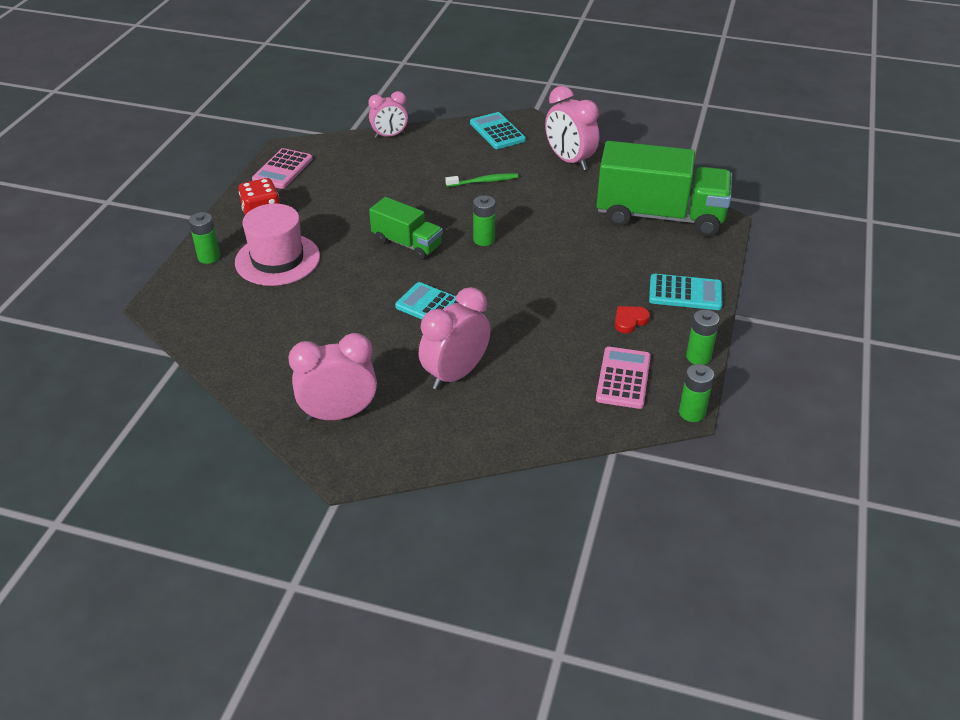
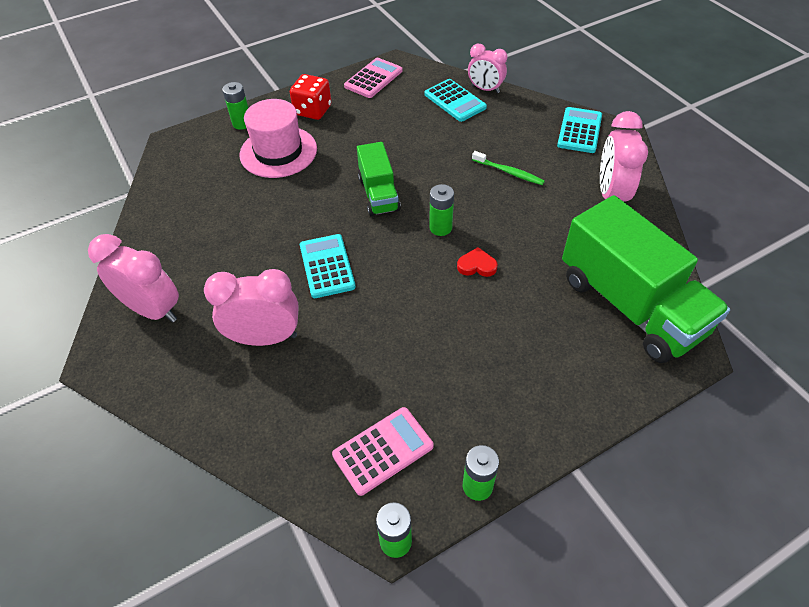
camera: 45 degrees right, 10 degrees up
pink calculator [252,148,313,189] -> pink calculator turned 150 degrees clockwise [344,58,402,98]
red heart [615,306,650,333] -> red heart moved to [457,247,498,277]
turquoise calculator [649,274,722,310] -> turquoise calculator moved to [424,79,487,122]

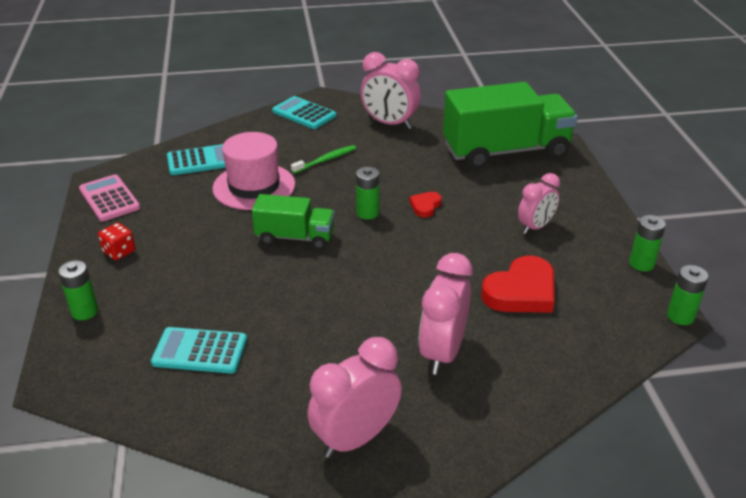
camera: 70 degrees left, 15 degrees down
pink hat [240,99,317,178] -> pink hat moved to [213,132,295,210]
red dice [290,74,332,120] -> red dice [98,223,135,260], size x0.66
turquoise calculator [300,234,356,298] -> turquoise calculator moved to [151,327,247,374]
pink calculator [332,407,434,496] -> none
pink clock [468,44,507,93] -> pink clock moved to [518,173,560,234]
none -> red heart [481,255,555,313]

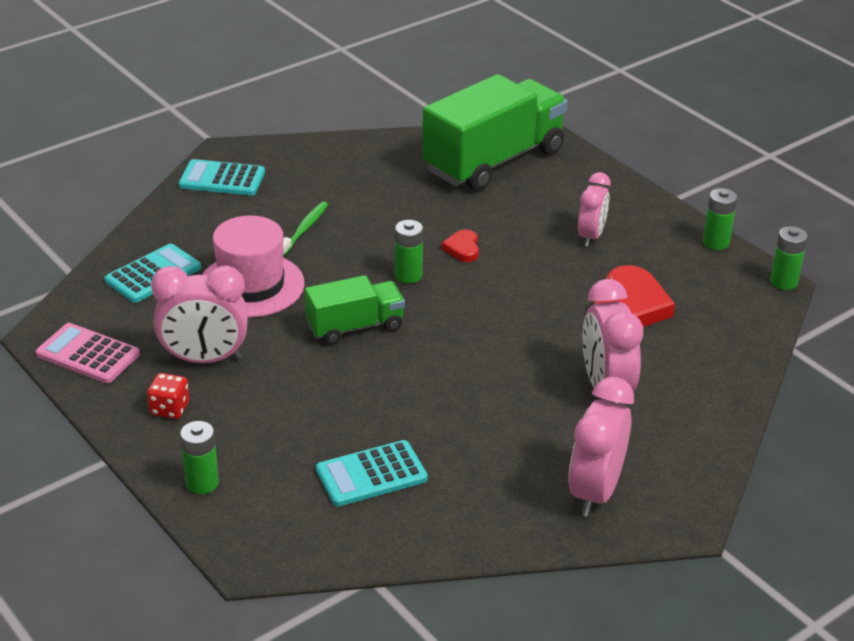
camera: 30 degrees left, 0 degrees up
pink clock [360,52,421,129] -> pink clock moved to [151,266,248,363]

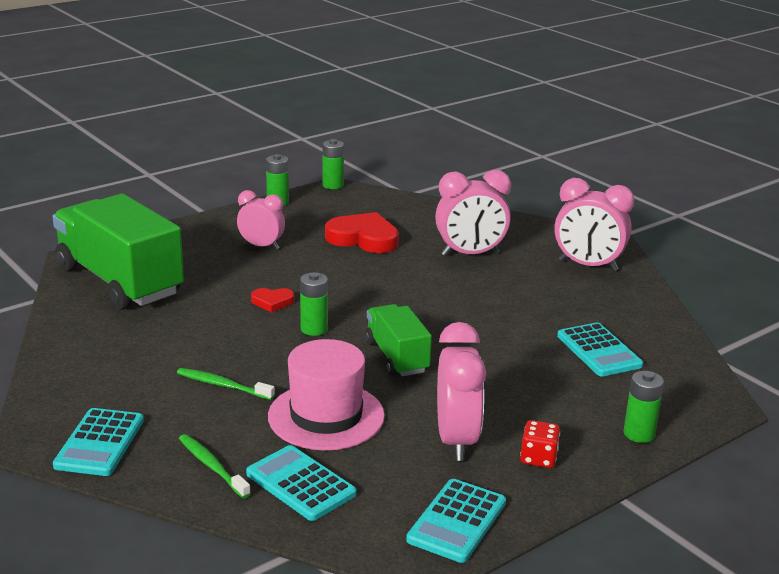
camera: 90 degrees left, 10 degrees down
pink calculator [36,323,140,383] -> turquoise calculator [406,479,506,563]
none -> green toothbrush [179,434,251,499]

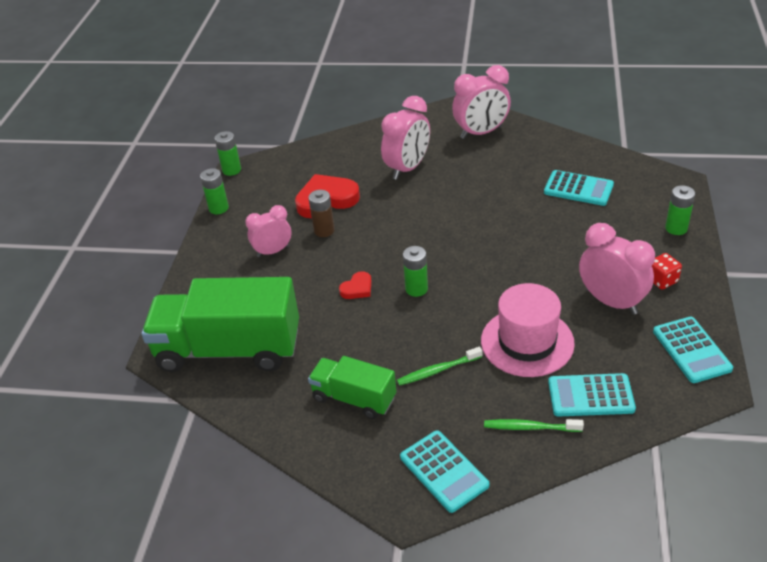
camera: 40 degrees left, 15 degrees up
green truck [365,304,432,376] -> green truck moved to [308,356,396,419]
none -> brown battery [309,190,335,237]

